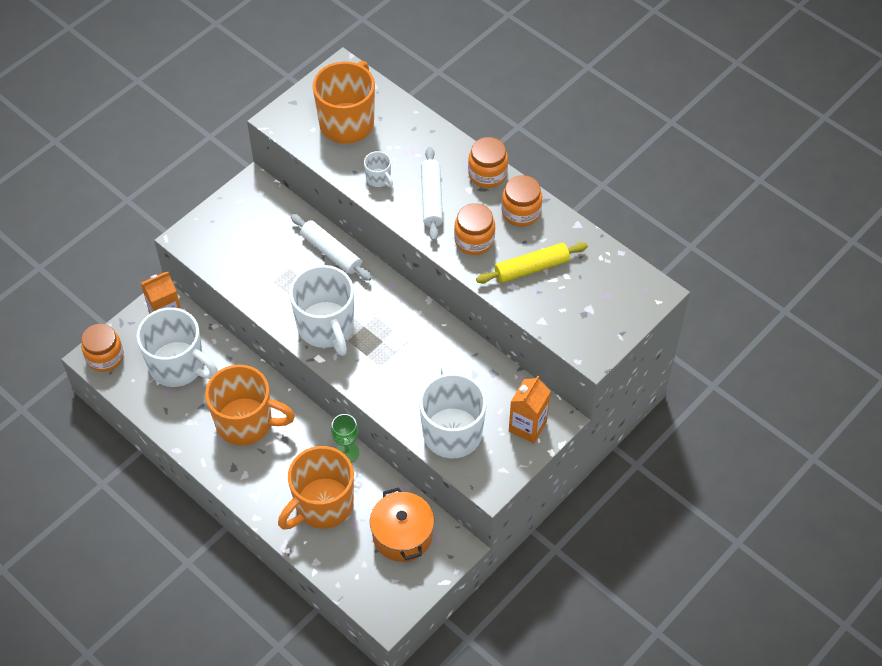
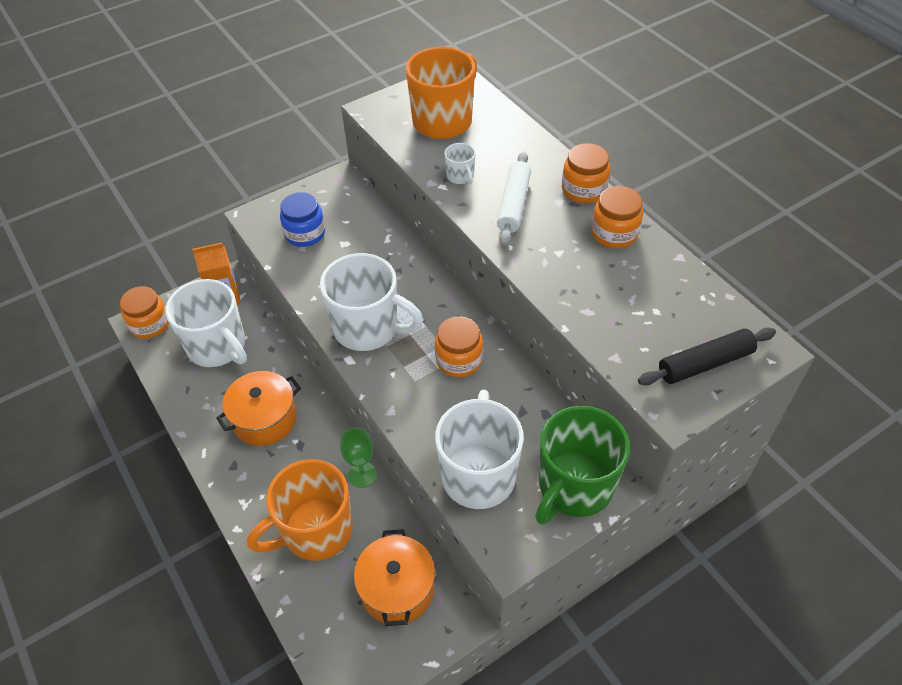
camera: 15 degrees right, 5 degrees down
orange mug [205,365,295,446] -> orange pot [216,371,301,446]
white mug [289,265,354,356] -> white mug turned 60 degrees counterclockwise [320,253,423,351]
white rolling pin [291,214,372,281] -> none
orange jar [454,203,495,255] -> orange jar moved to [435,316,483,377]
yellow rolling pin [476,242,588,283] -> none
orange carton [509,376,551,443] -> green mug [535,406,630,525]
none -> blue jar [280,192,325,247]
none -> black rolling pin [638,328,776,385]

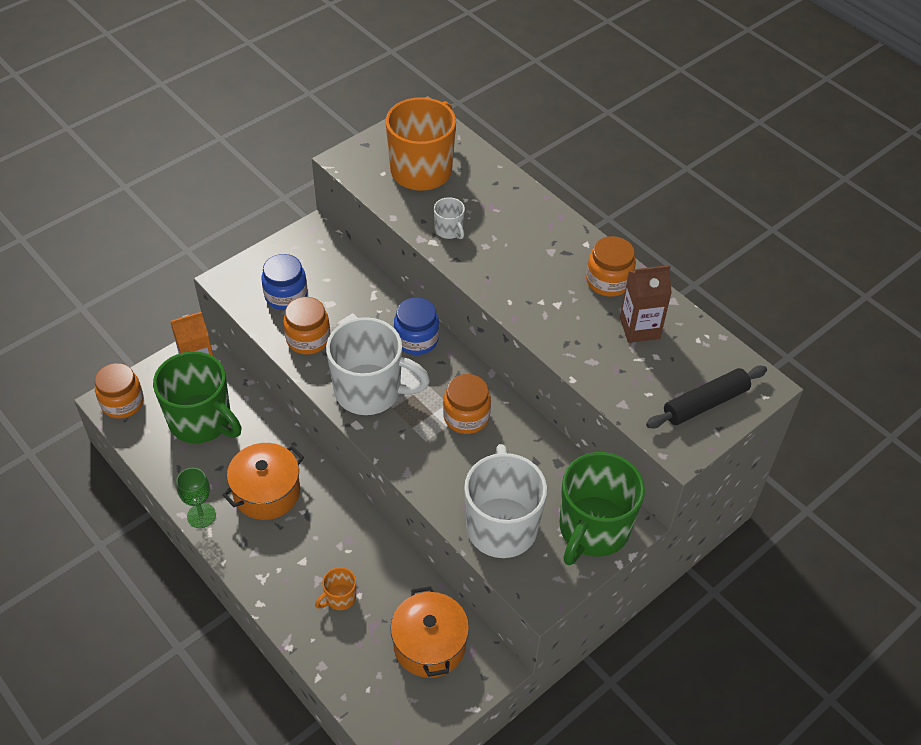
camera: 10 degrees left, 0 degrees up
white mug [165,279,247,367] -> green mug [153,351,242,443]
orange mug [247,459,353,561] -> orange mug [315,567,356,610], size x0.43
green goblet [340,427,377,488] -> green goblet moved to [176,468,216,528]
white rolling pin [497,151,531,246] -> none
orange jar [562,143,610,203] -> orange jar moved to [283,297,330,354]
none -> blue jar [394,297,439,355]
none -> brown carton [620,265,672,343]

